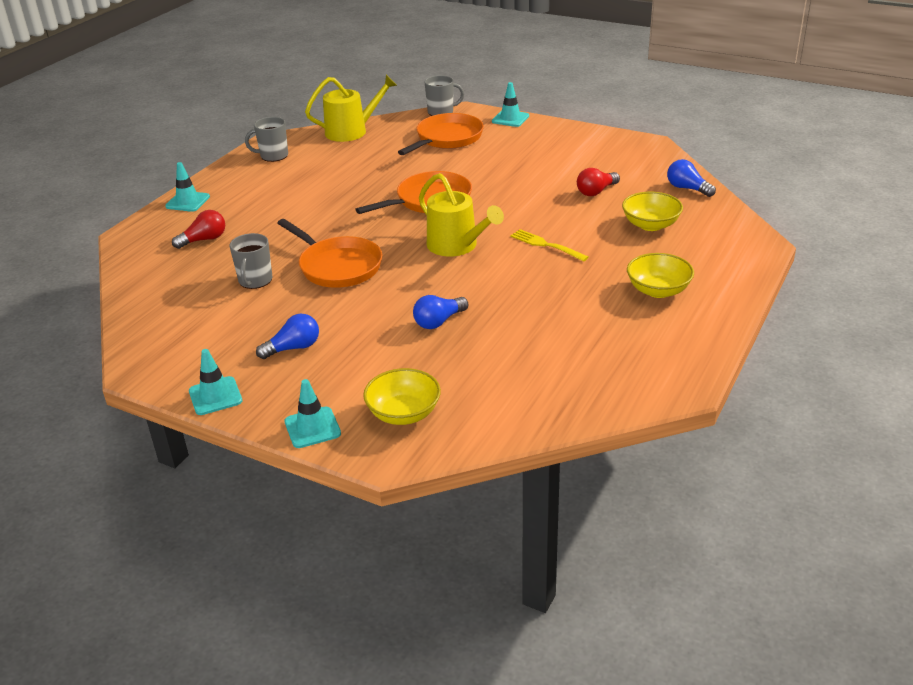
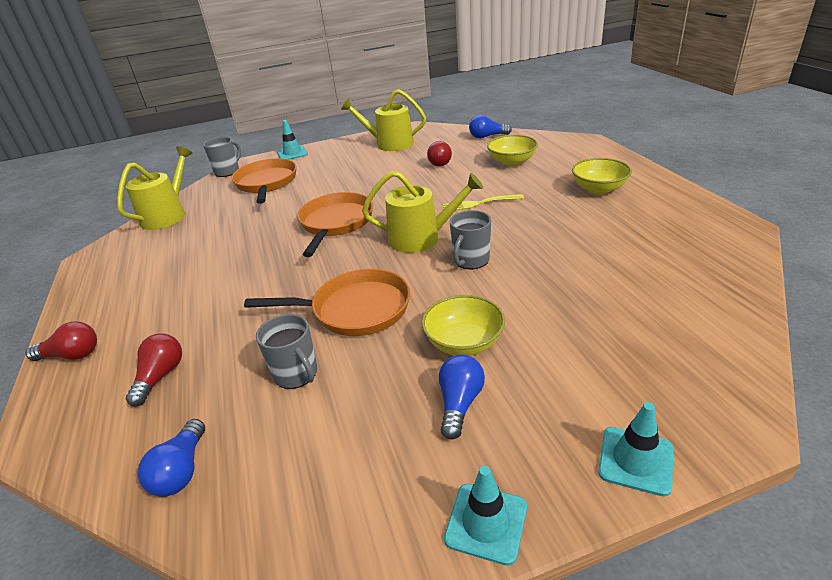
camera: 45 degrees left, 0 degrees up
turquoise traffic cone [165,162,210,212] -> red light bulb [26,321,97,361]
grey mug [245,117,288,162] -> grey mug moved to [449,210,491,269]
yellow bowl [363,368,441,425] -> yellow bowl moved to [422,295,505,356]
blue light bulb [413,295,468,329] -> blue light bulb moved to [138,419,205,497]
none -> yellow watering can [341,89,426,151]

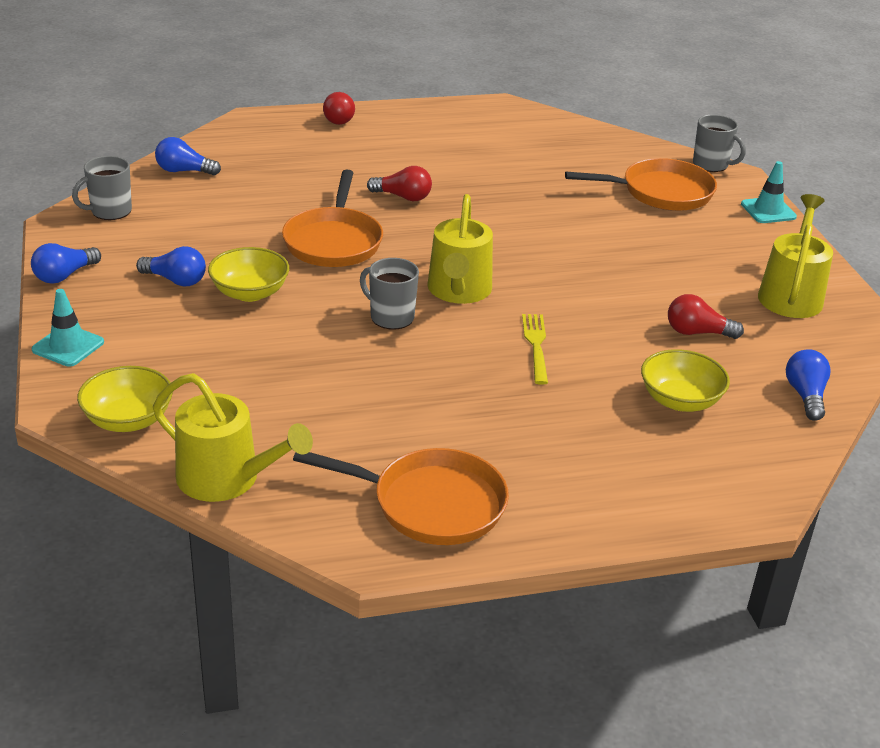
camera: 90 degrees right, 0 degrees up
yellow watering can [117,146,193,230] -> yellow watering can moved to [153,373,313,502]
red light bulb [126,333,182,407] -> red light bulb moved to [367,166,432,201]
grey mug [256,314,317,389] -> grey mug moved to [72,156,132,220]
orange pan [297,192,373,257] -> orange pan moved to [293,448,509,545]
turquoise traffic cone [444,466,527,566] -> blue light bulb [31,243,101,284]
yellow bowl [572,158,632,194] -> yellow bowl moved to [77,366,173,432]

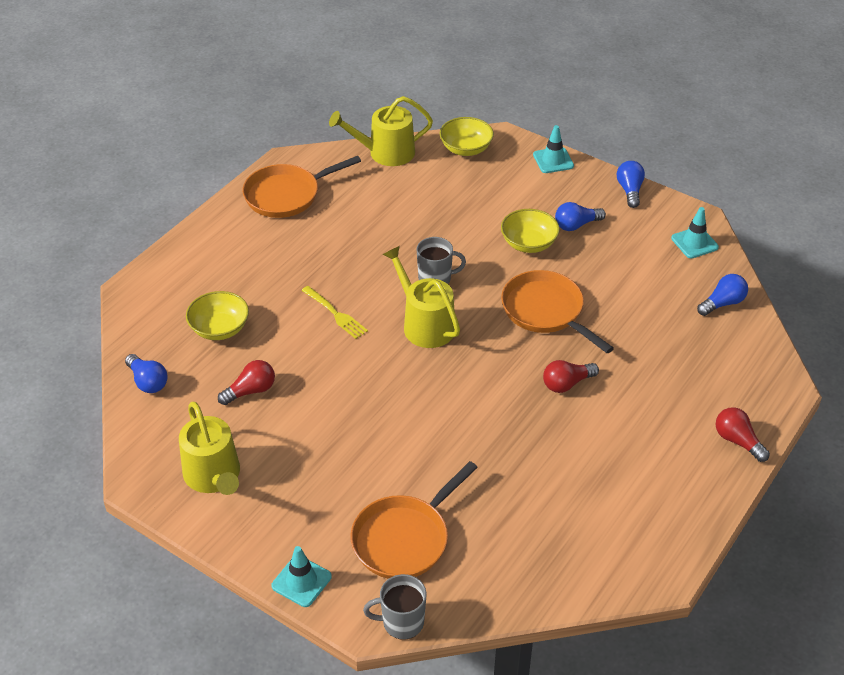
camera: 140 degrees right, 10 degrees up
grey mug [72,156,132,220] -> turquoise traffic cone [671,207,719,258]

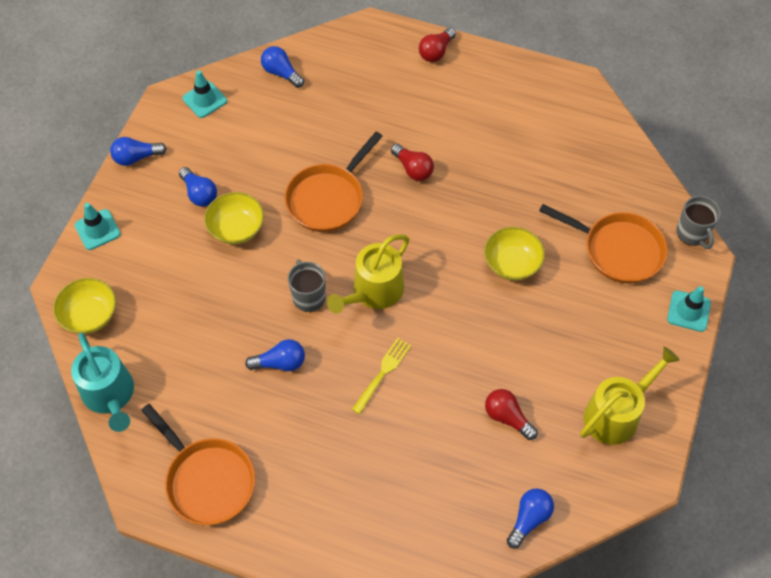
camera: 105 degrees left, 15 degrees up
yellow bowl [186,291,249,340] -> yellow bowl moved to [484,227,545,281]
yellow watering can [329,96,433,166] -> turquoise watering can [71,333,134,432]
none -> blue light bulb [245,339,305,371]

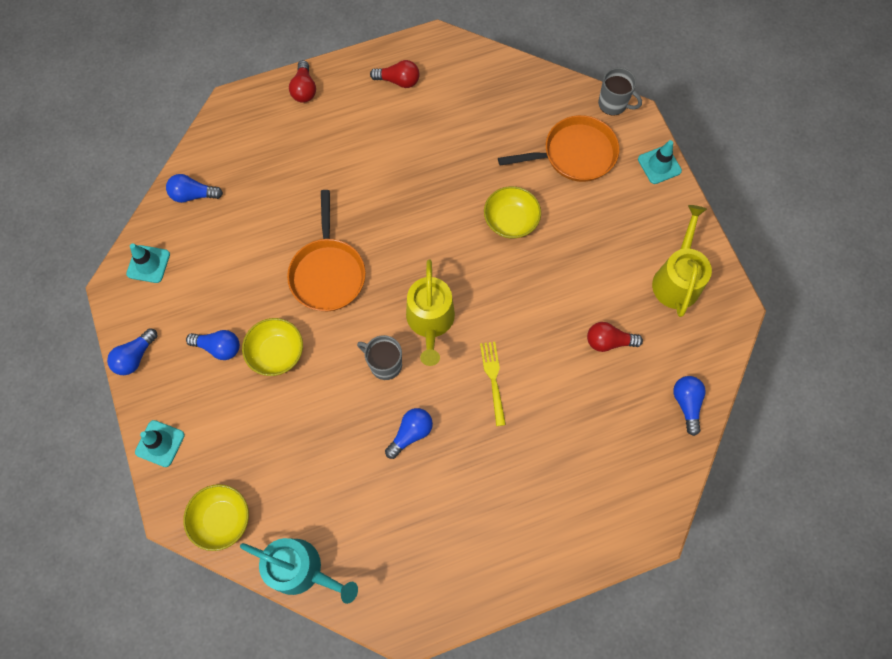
camera: 40 degrees left, 10 degrees up
orange pan [141,404,255,525] -> none
red light bulb [391,144,434,181] -> red light bulb moved to [370,60,420,88]

